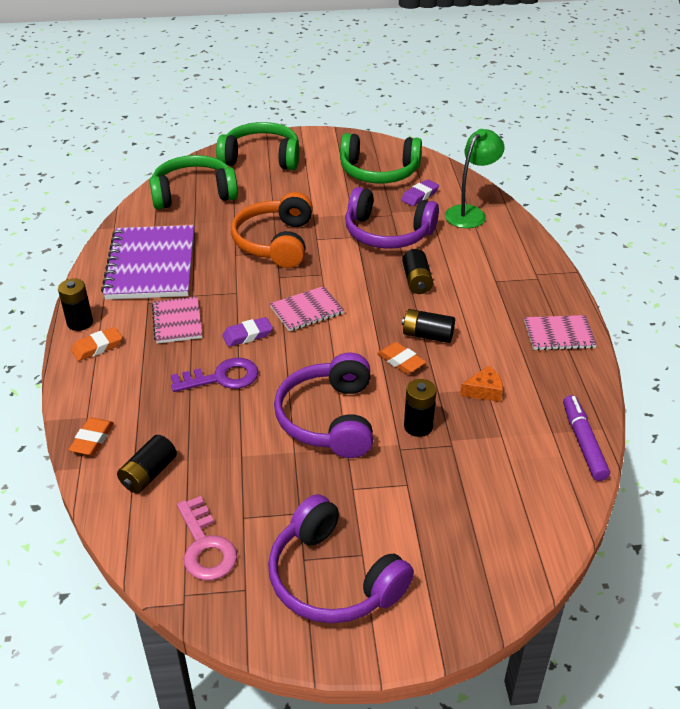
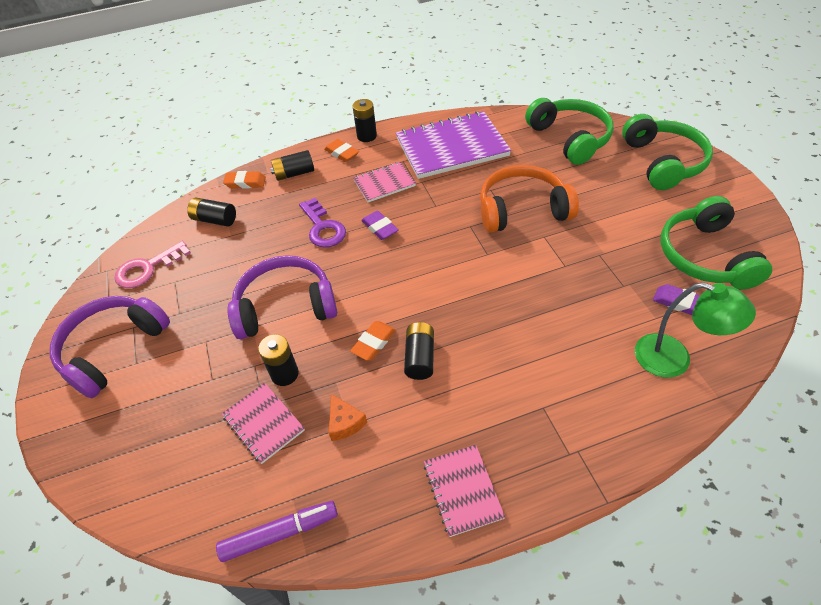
camera: 80 degrees right, 10 degrees up
pink notebook [270,286,344,331] -> pink notebook moved to [222,383,305,464]
purple headphones [345,187,439,249] -> none
black battery [402,249,433,294] -> black battery moved to [270,150,314,181]

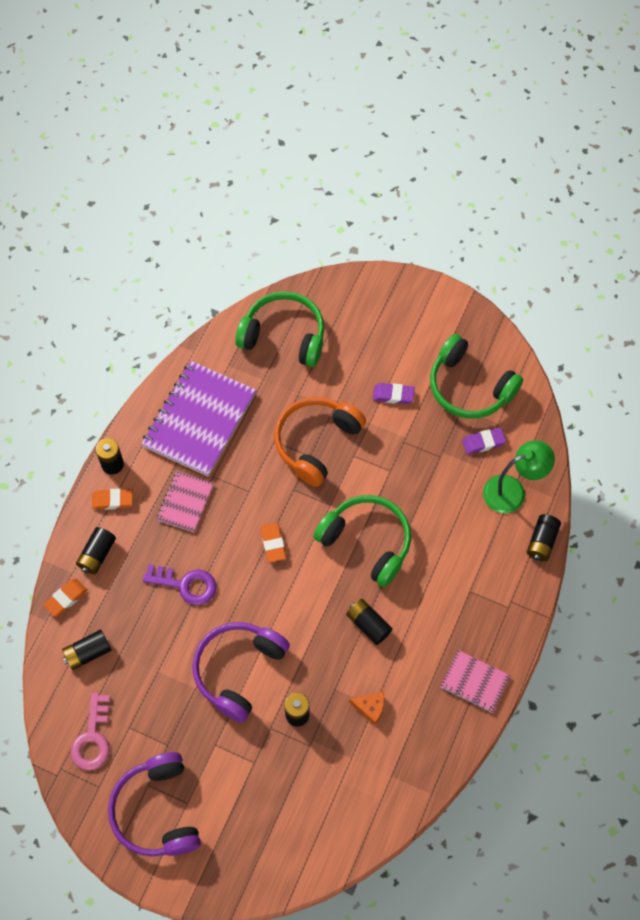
camera: 50 degrees left, 15 degrees up
purple marker [216,501,338,562] -> none
pink notebook [222,383,305,464] -> none
orange eraser [350,321,395,360] -> orange eraser moved to [260,523,286,562]
purple eraser [361,211,399,240] -> purple eraser moved to [373,383,415,404]
green headphones [622,114,713,190] -> green headphones moved to [313,495,411,587]
none -> black battery [527,514,561,561]

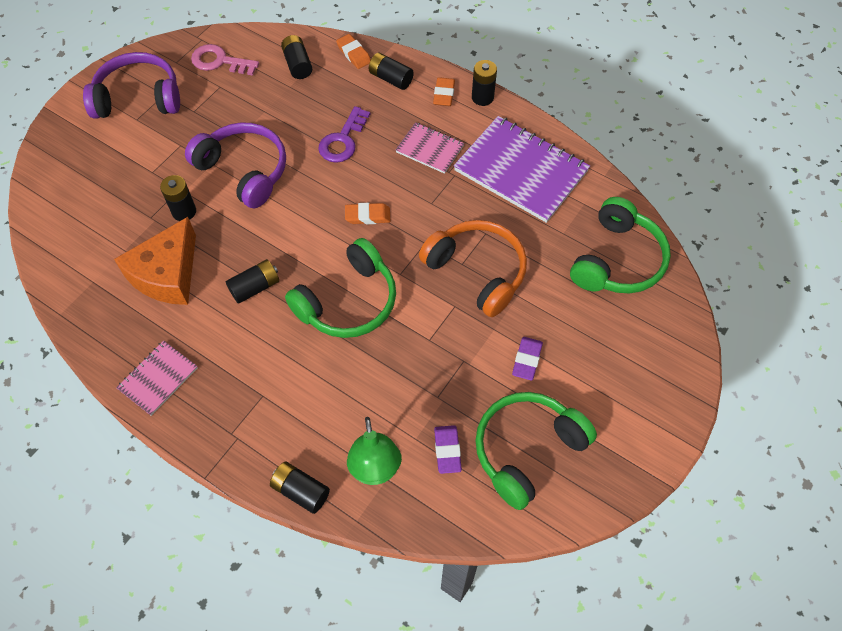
camera: 100 degrees right, 5 degrees down
orange cheese [349,692,384,725] -> orange cheese [114,217,196,305], size x2.23

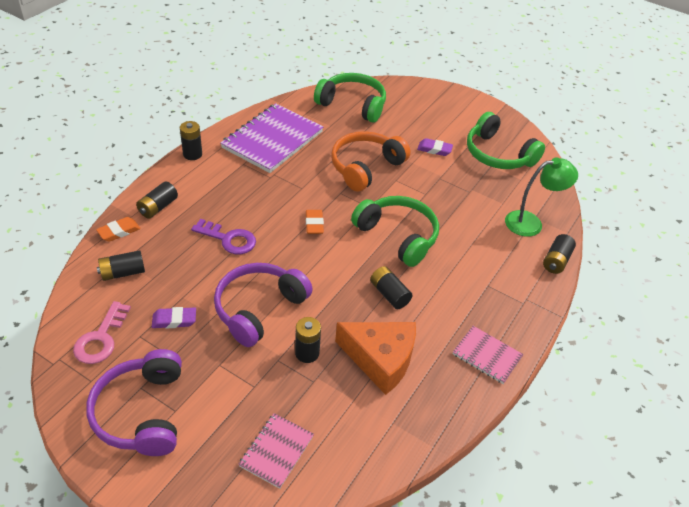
camera: 95 degrees left, 15 degrees down
pink notebook [396,122,464,174] -> pink notebook moved to [238,413,314,489]
orange eraser [433,77,455,106] -> none
purple eraser [434,425,462,474] -> purple eraser moved to [152,307,196,328]

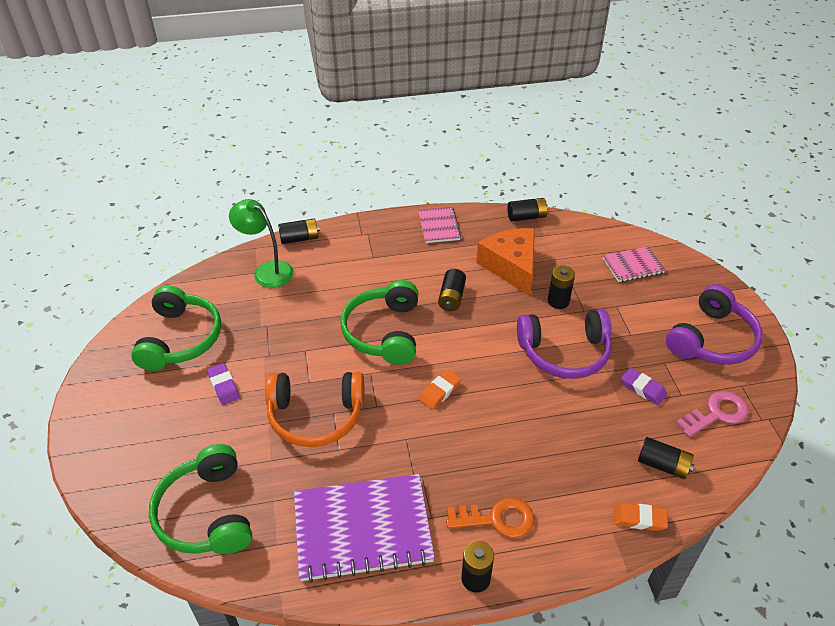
camera: 130 degrees left, 0 degrees up
black battery [136,181,178,219] -> black battery moved to [507,198,548,221]
purple key [191,219,256,255] -> none
none -> orange key [446,498,534,538]

